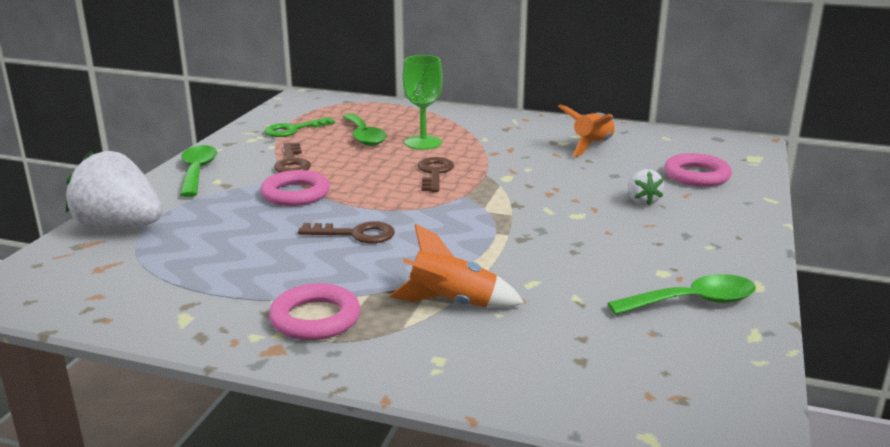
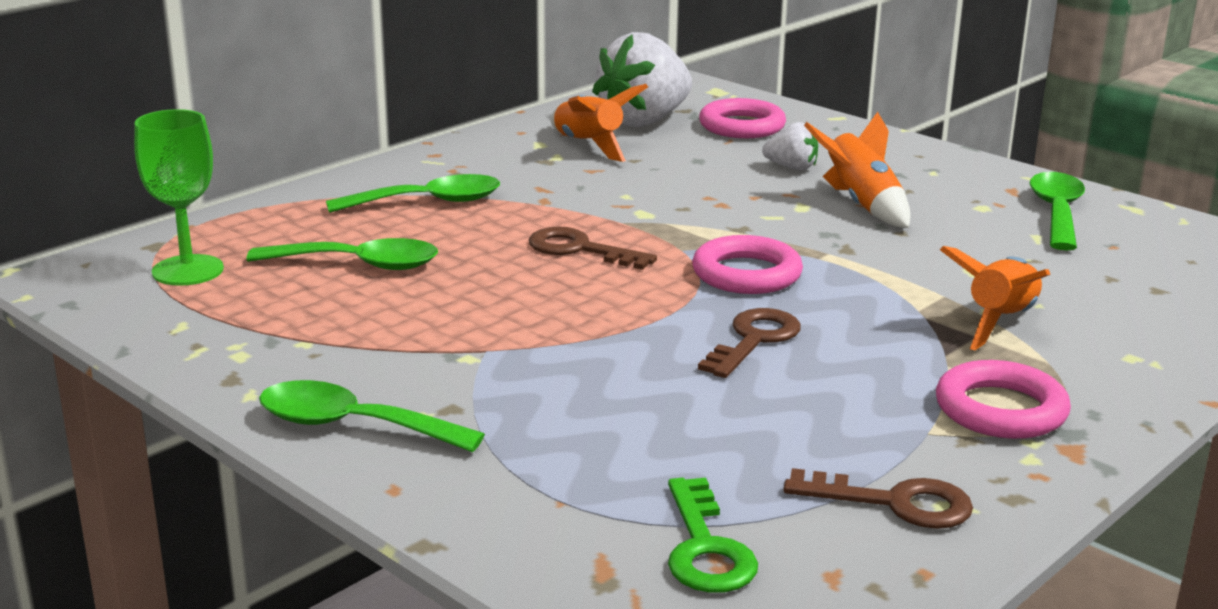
camera: 65 degrees left, 0 degrees up
white strawberry [66,151,162,230] -> white strawberry moved to [592,32,692,127]
pink ring [260,170,330,206] -> pink ring moved to [692,235,803,294]
green key [264,117,335,137] -> green key moved to [668,478,758,593]
brown key [274,143,311,173] -> brown key moved to [784,468,973,529]
green goblet [403,55,443,150] -> green goblet moved to [134,109,224,286]
none -> green spoon [326,174,500,213]
none -> orange rocket [804,112,910,228]

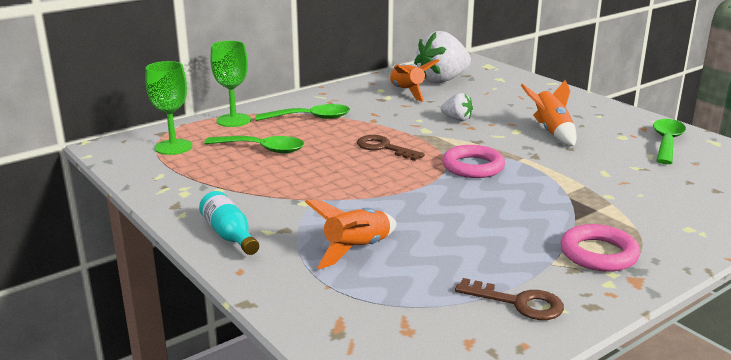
camera: 10 degrees right, 0 degrees up
green spoon [259,380,485,452] -> turquoise bottle [199,191,259,255]
green key [668,478,758,593] -> none
brown key [698,308,801,378] -> none
pink ring [699,98,786,138] -> none
white strawberry [762,122,818,171] -> white strawberry moved to [441,93,473,121]
orange rocket [940,246,1050,350] -> orange rocket moved to [305,200,397,269]
none -> green goblet [210,41,251,127]

